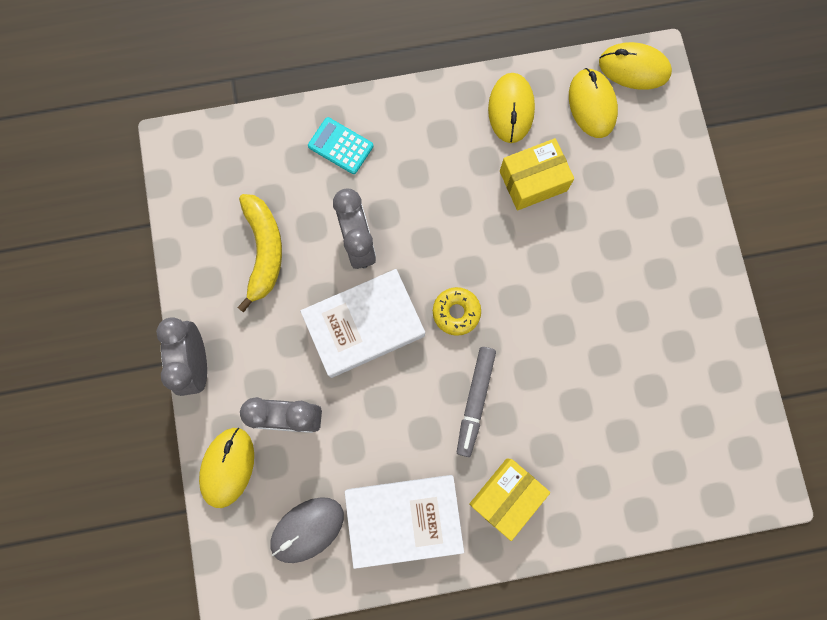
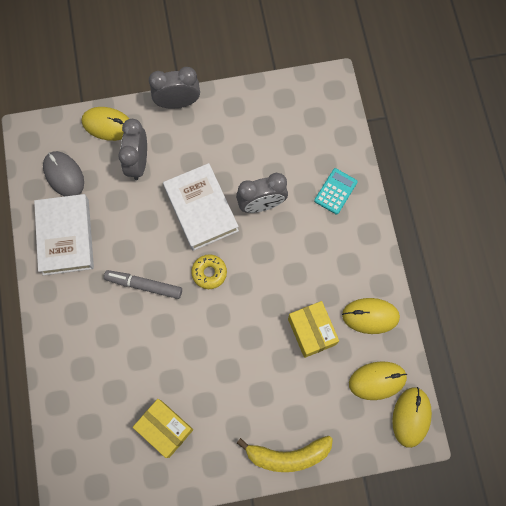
camera: 90 degrees right, 5 degrees down
yellow banana [237,194,282,313] -> yellow banana moved to [237,436,333,472]
yellow box [469,459,550,541] -> yellow box moved to [133,399,193,458]

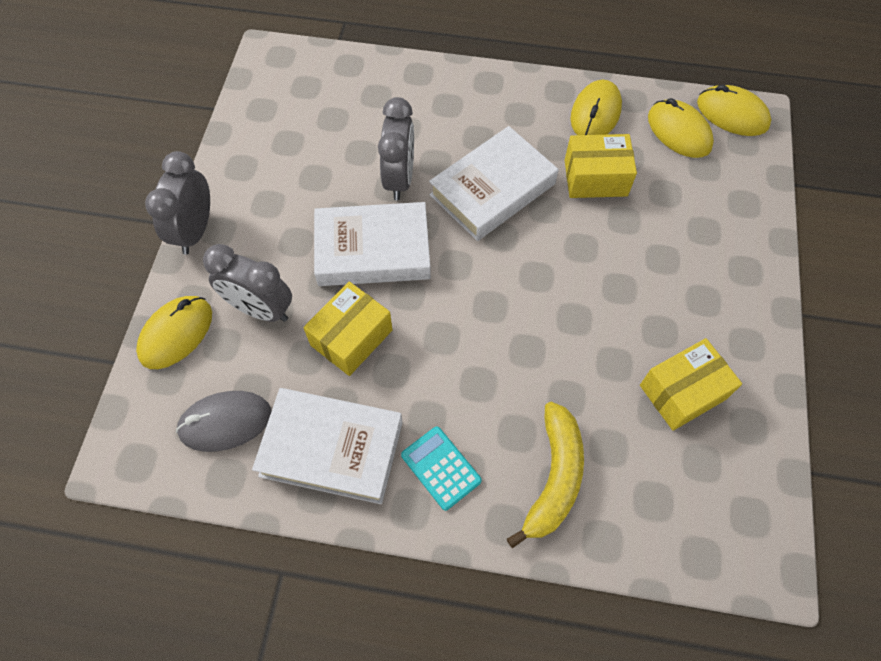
camera: 70 degrees left, 10 degrees down
grey marker [104,270,182,299] -> none
yellow donut [191,254,227,289] -> none
yellow banana [237,436,333,472] -> yellow banana moved to [507,402,584,548]
turquoise calculator [314,168,358,215] -> turquoise calculator moved to [401,427,482,511]
yellow mouse [349,361,407,400] -> yellow mouse turned 45 degrees counterclockwise [648,98,714,158]
none -> yellow box [303,282,393,376]
none -> white book [429,126,559,241]

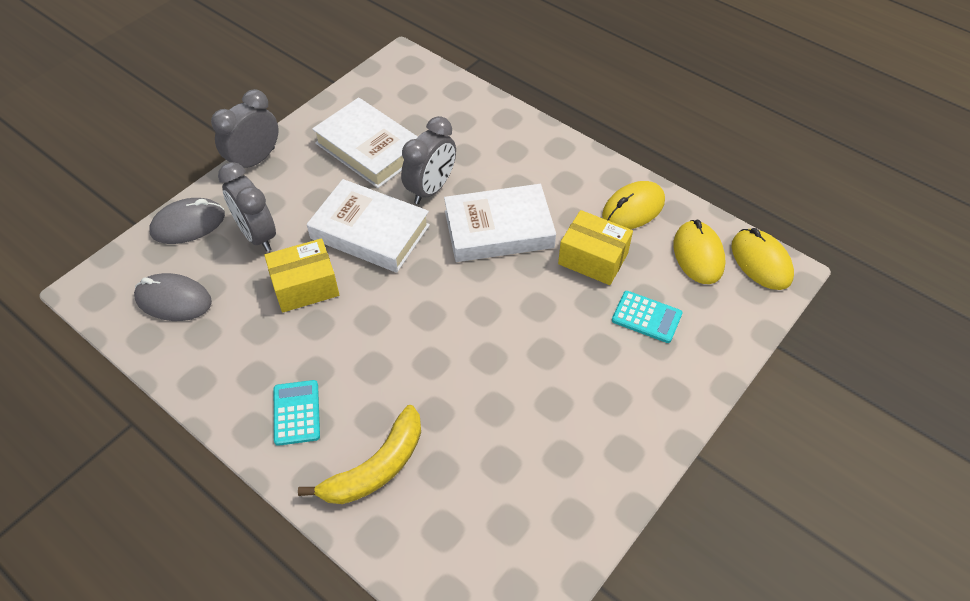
camera: 30 degrees right, 10 degrees down
yellow mouse [136,296,212,369] -> grey mouse [149,198,225,244]
white book [252,388,403,504] -> white book moved to [312,97,418,188]
yellow box [640,338,742,431] -> none
none -> turquoise calculator [612,291,682,343]

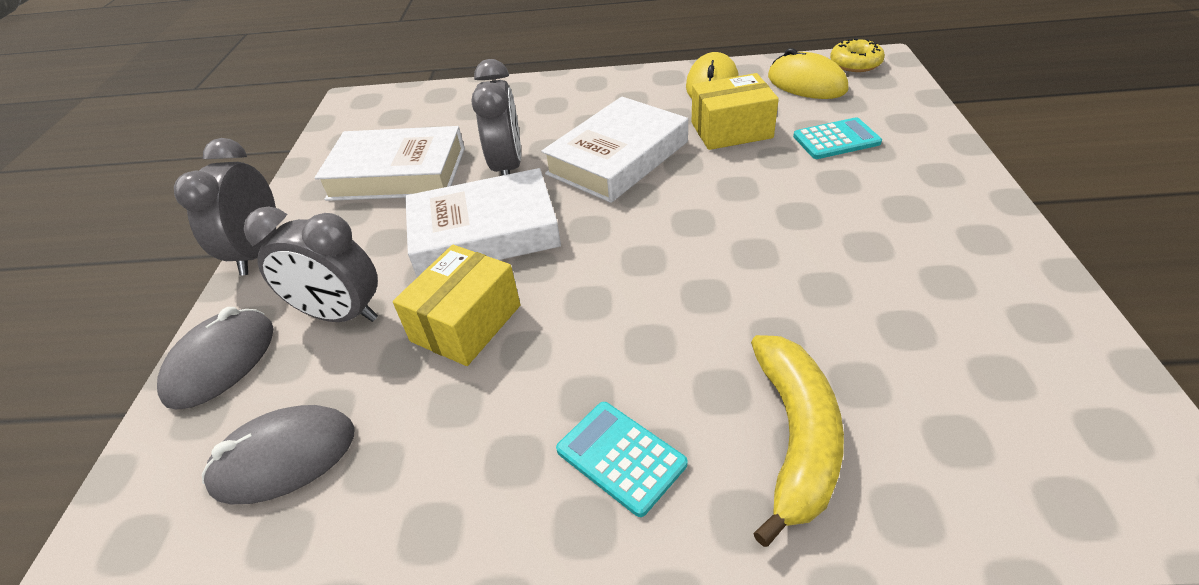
camera: 35 degrees left, 10 degrees down
yellow mouse [731,228,794,290] -> yellow donut [830,38,885,72]

